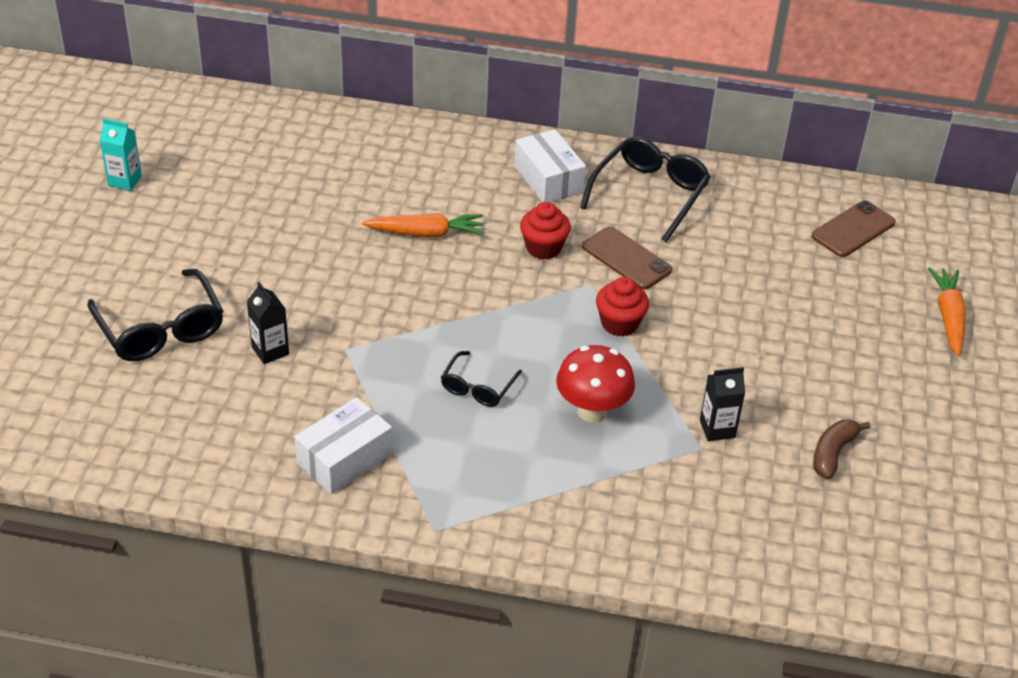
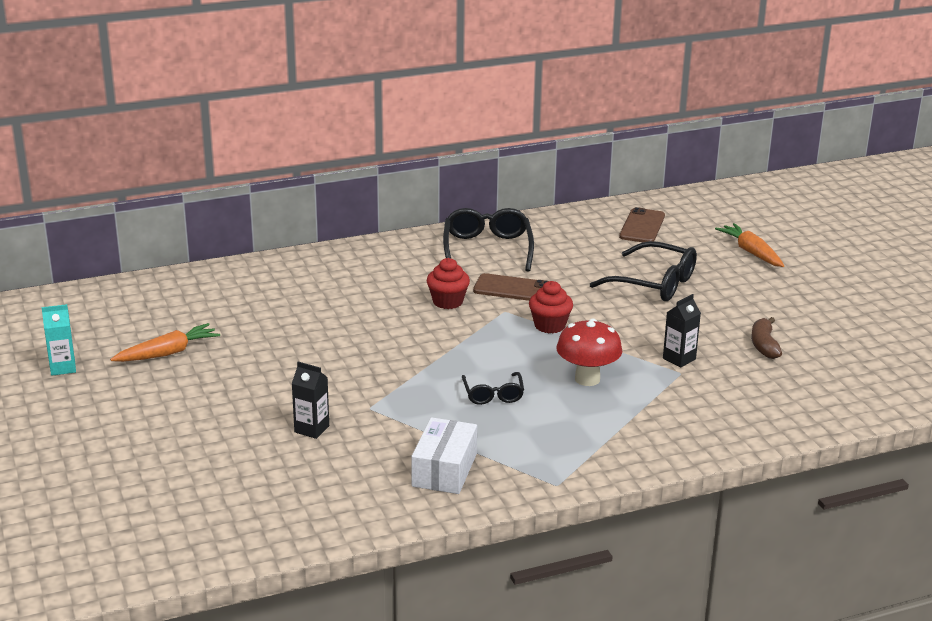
camera: 30 degrees left, 15 degrees down
black glasses [87,269,223,361] -> black glasses moved to [590,241,697,301]
orange carrot [362,213,484,237] -> orange carrot moved to [110,323,220,362]
white box [514,129,586,202] -> none

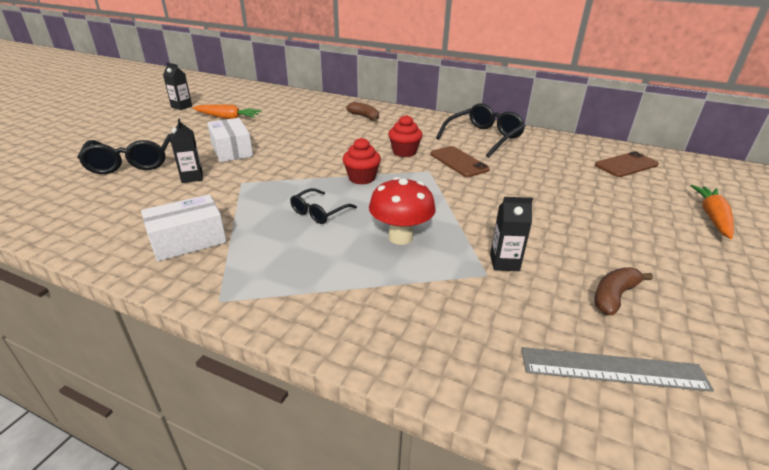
camera: 45 degrees right, 5 degrees up
turquoise carton [42,304,76,376] -> black carton [163,63,192,110]
red cupcake [529,281,573,333] -> red cupcake moved to [343,138,381,185]
black glasses [590,241,697,301] -> black glasses moved to [77,134,171,174]
none -> white box [207,118,253,162]
none -> brown banana [346,102,379,121]
none -> grey ruler [521,347,714,392]

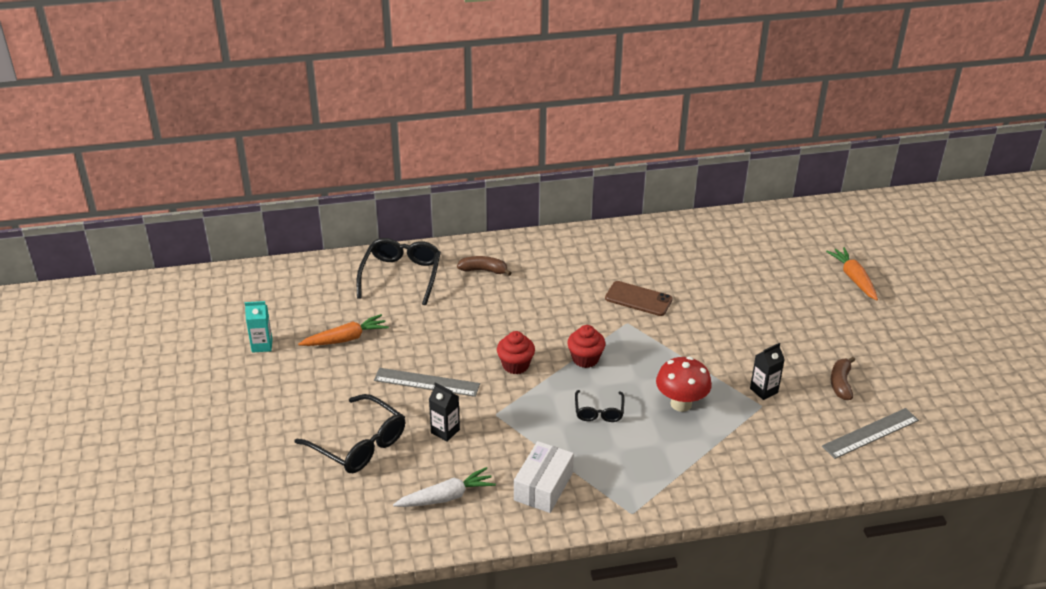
camera: 35 degrees left, 5 degrees up
black carton [163,63,192,110] -> turquoise carton [245,301,273,353]
white box [207,118,253,162] -> grey ruler [374,368,480,397]
red cupcake [388,115,423,157] -> red cupcake moved to [497,331,535,374]
black glasses [436,103,525,158] -> black glasses moved to [357,238,441,305]
brown phone [595,151,659,177] -> none
none -> white carrot [393,467,496,507]

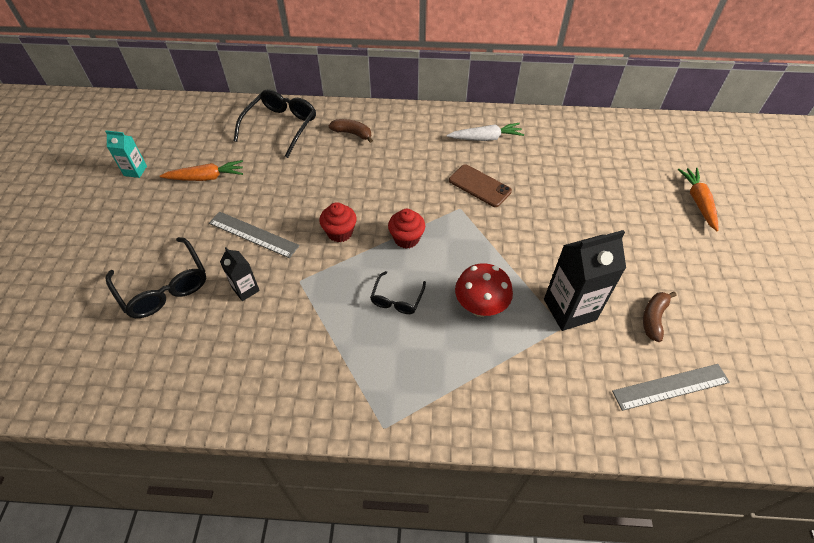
camera: 15 degrees right, 15 degrees up
white carrot [393,467,496,507] -> white carrot moved to [447,123,524,141]
white box [514,441,574,513] -> none
black carton [750,343,785,400] -> black carton [544,230,626,331], size x1.91

